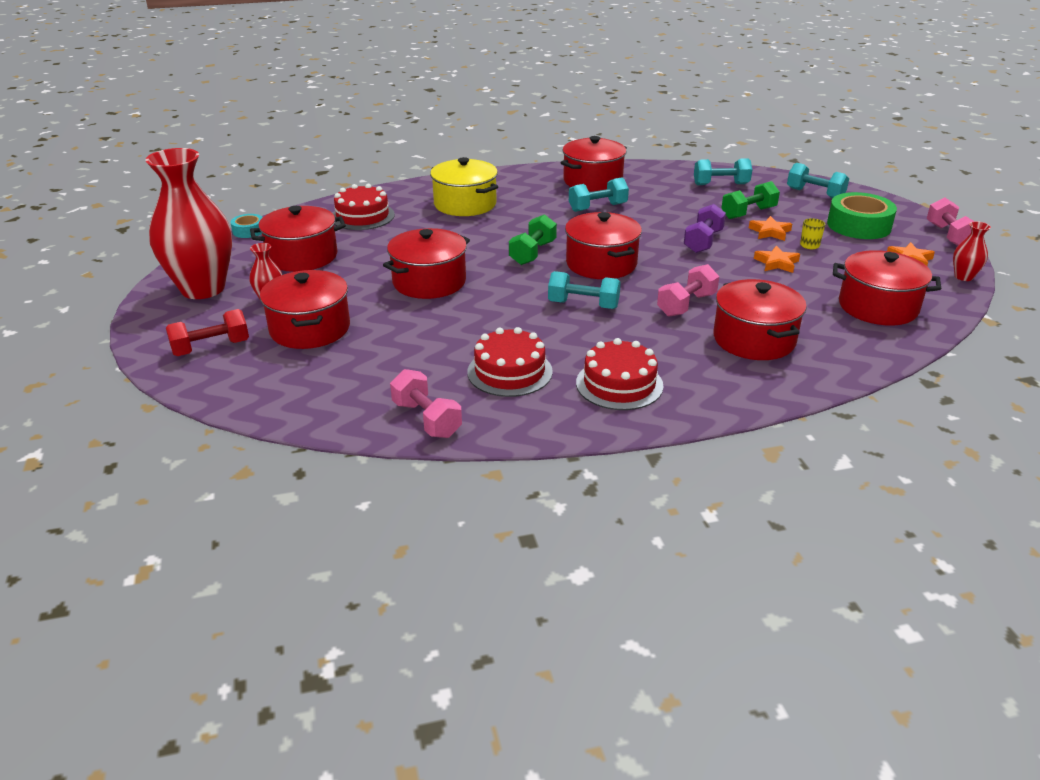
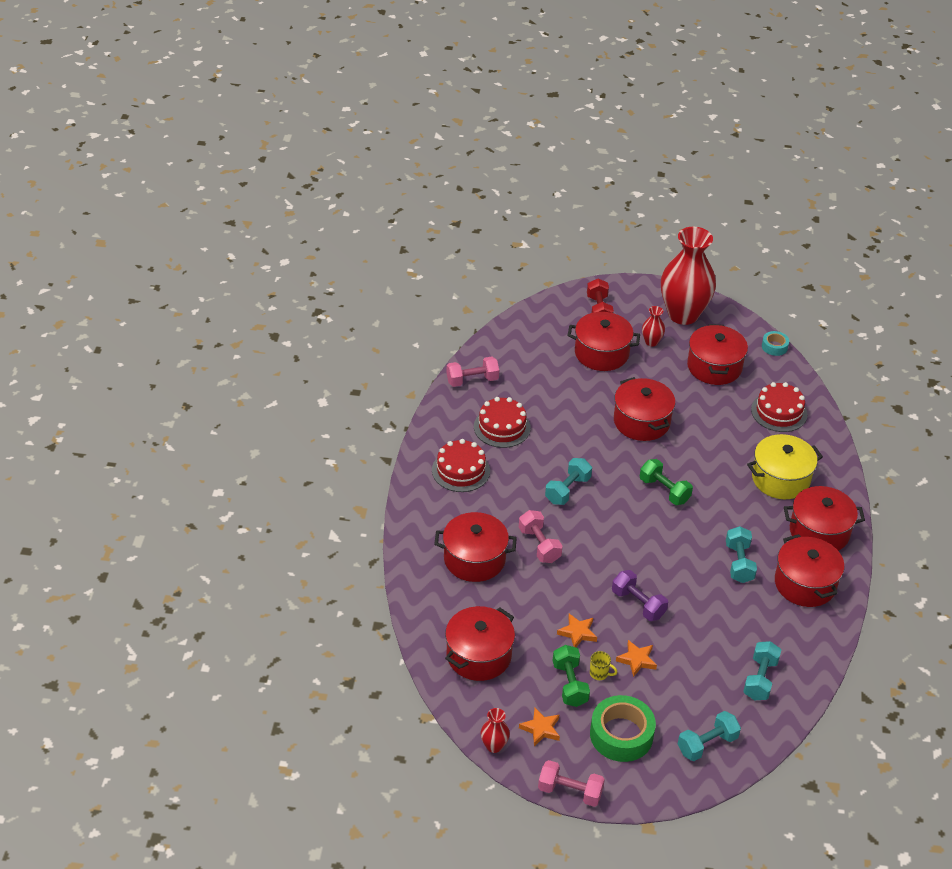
camera: 110 degrees right, 10 degrees up
red pot [565,212,642,279] -> red pot moved to [784,486,865,551]
green dumbbell [721,181,780,219] -> green dumbbell moved to [553,645,590,707]

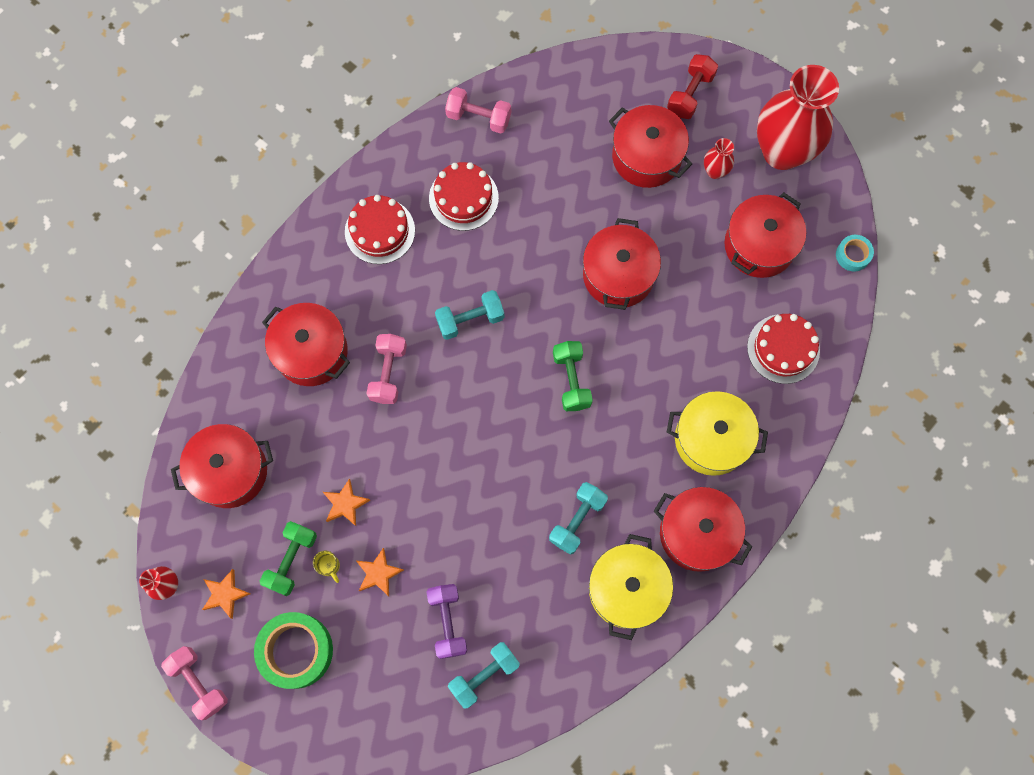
camera: 35 degrees right, 30 degrees up
purple dumbbell [612,570,668,621] -> purple dumbbell moved to [427,584,467,659]
turquoise dumbbell [678,711,741,761] -> none
red pot [775,534,844,607] -> yellow pot [589,534,673,640]

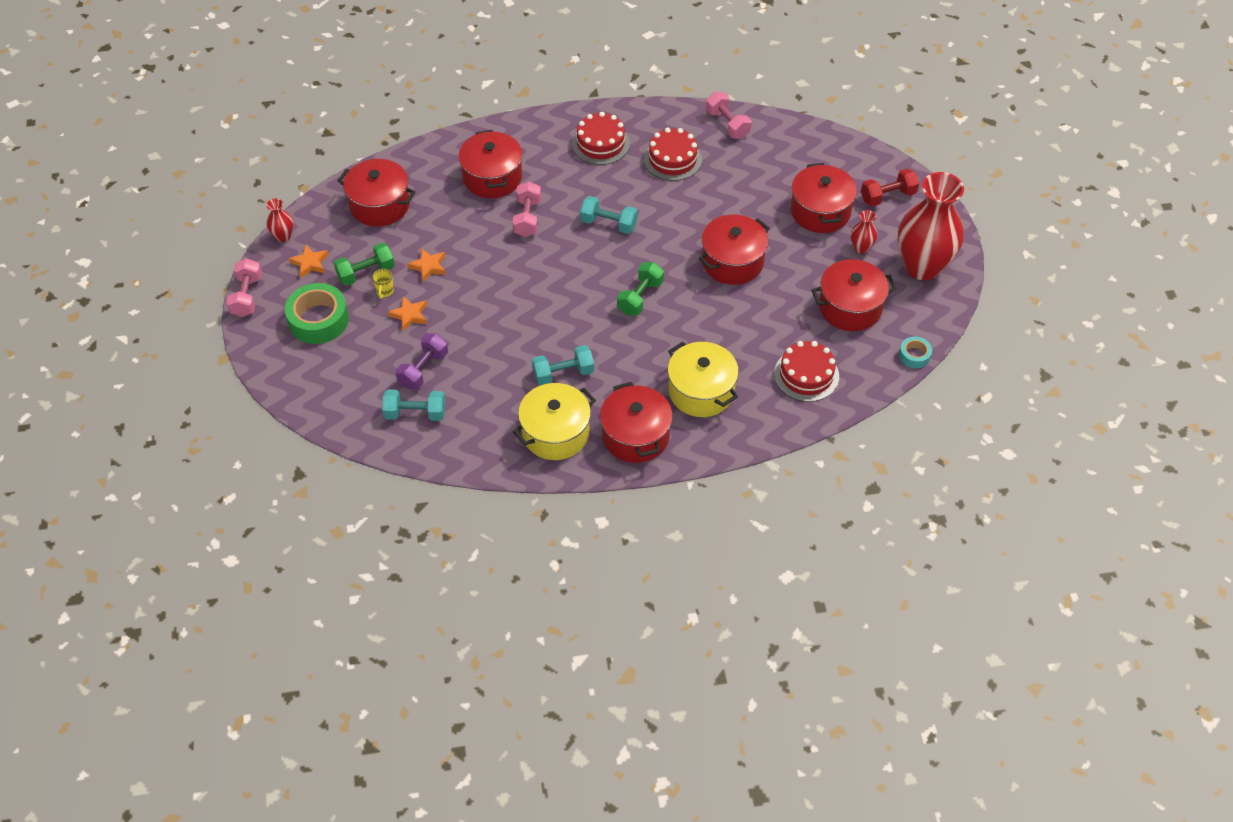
camera: 40 degrees right, 20 degrees down
pink dumbbell [366,334,407,404] -> pink dumbbell turned 45 degrees counterclockwise [513,181,541,237]

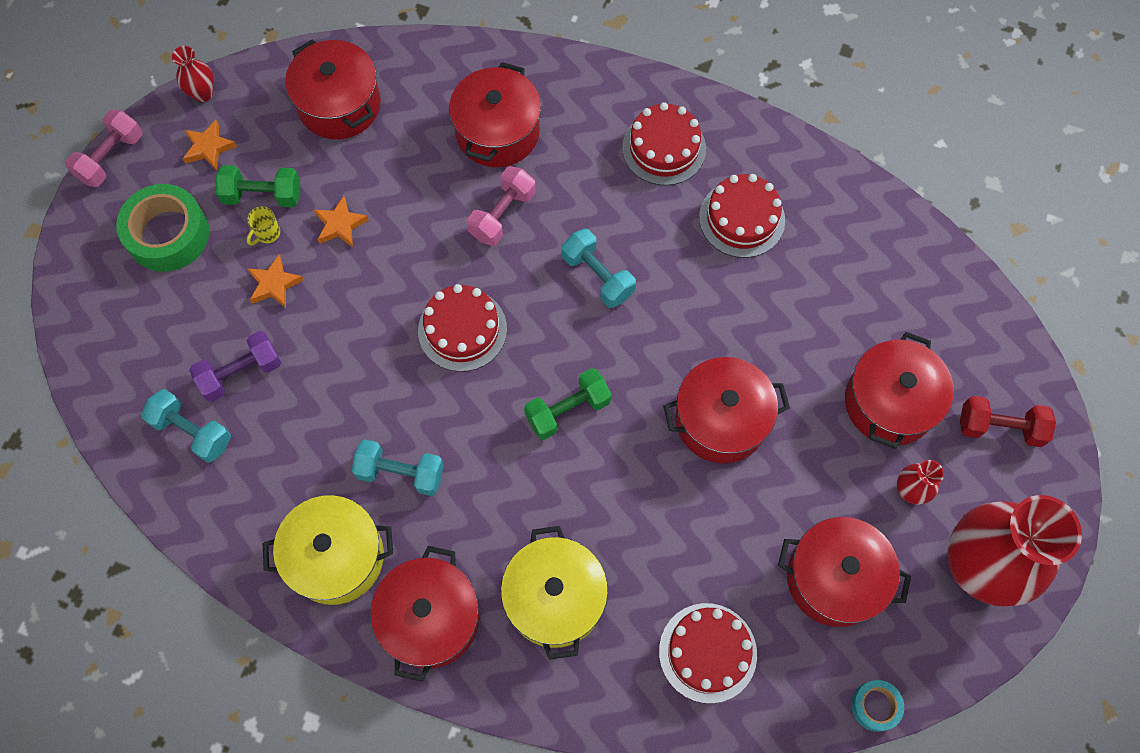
camera: 30 degrees right, 15 degrees up
pink dumbbell [706,92,751,139] -> none
none -> red cake [418,284,507,372]

